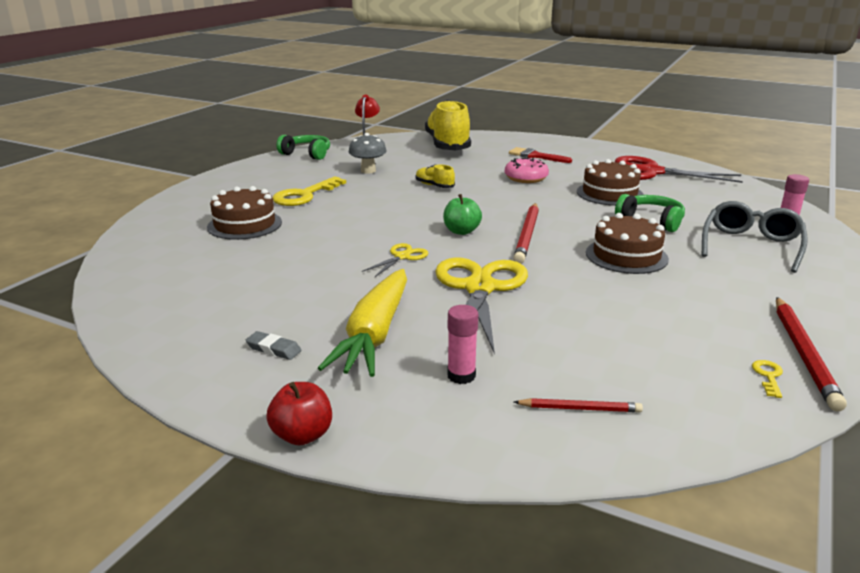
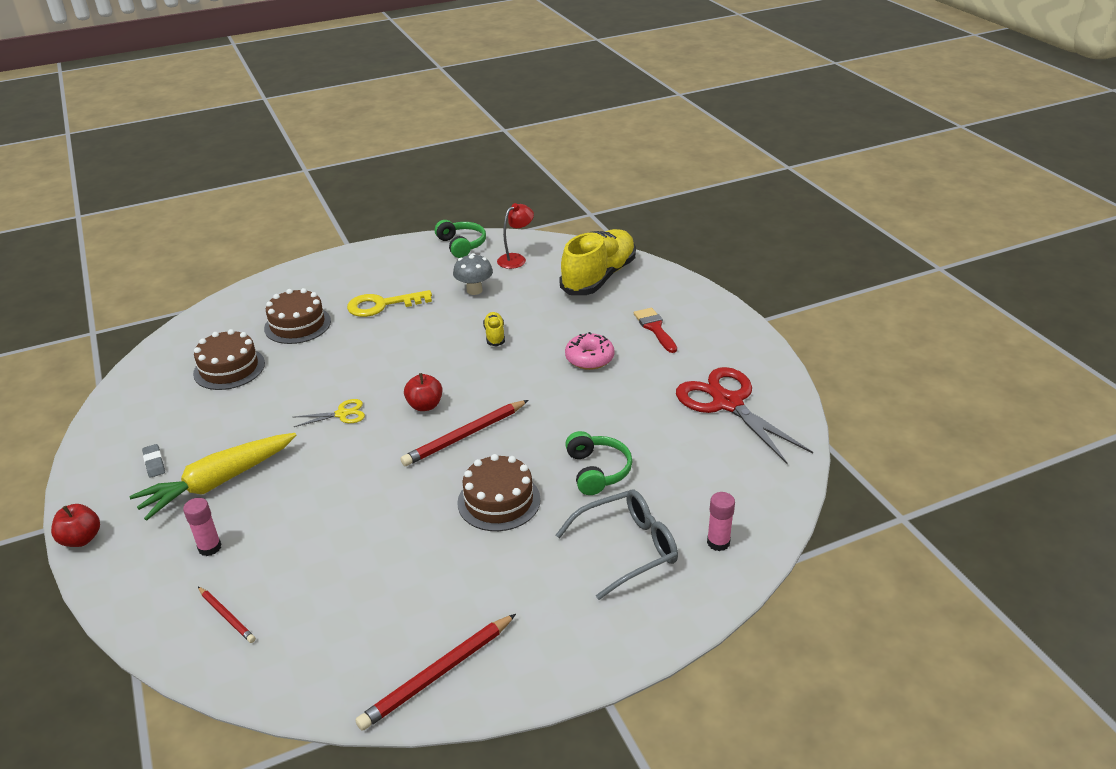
camera: 40 degrees right, 10 degrees up
yellow scissors [435,257,528,355] -> none
green apple [443,194,482,235] -> red apple [404,373,443,411]
brown cake [577,159,644,206] -> brown cake moved to [193,329,265,390]
yellow key [752,360,783,398] -> none

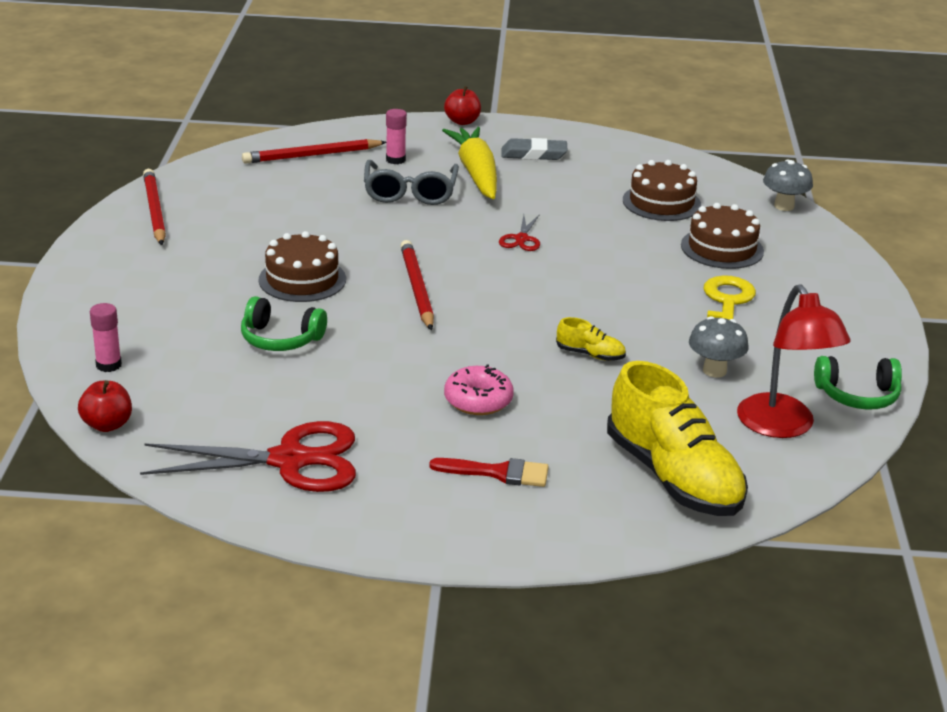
camera: 115 degrees right, 5 degrees down
grey eraser [142,444,165,478] -> grey eraser [501,138,567,160], size x1.65
red pencil [198,587,256,643] -> red pencil [242,139,387,164], size x1.80
yellow scissors [294,399,365,427] -> red scissors [499,214,540,251]
red apple [404,373,443,411] -> red apple moved to [78,380,132,432]
red lamp [497,203,534,269] -> red lamp [737,284,850,438], size x1.62
grey glasses [556,490,678,600] -> grey glasses moved to [364,160,459,205]
none -> grey mushroom [763,160,813,211]

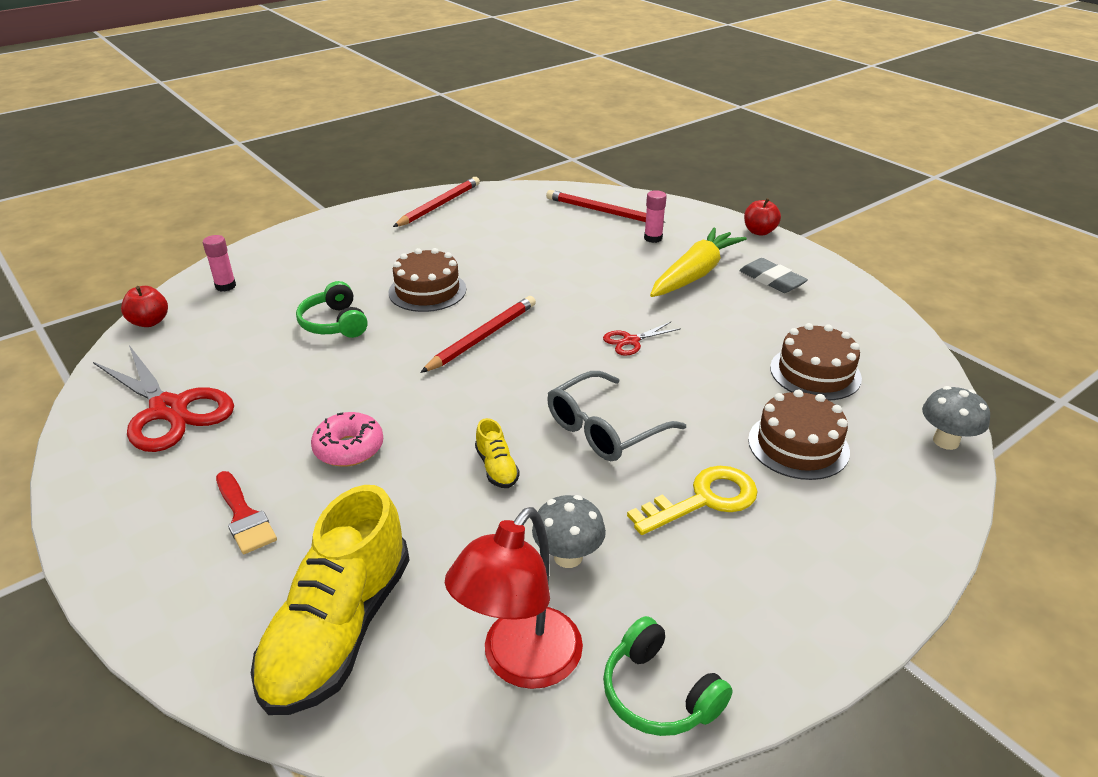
camera: 50 degrees right, 5 degrees up
grey glasses [364,160,459,205] -> grey glasses moved to [547,371,686,461]

